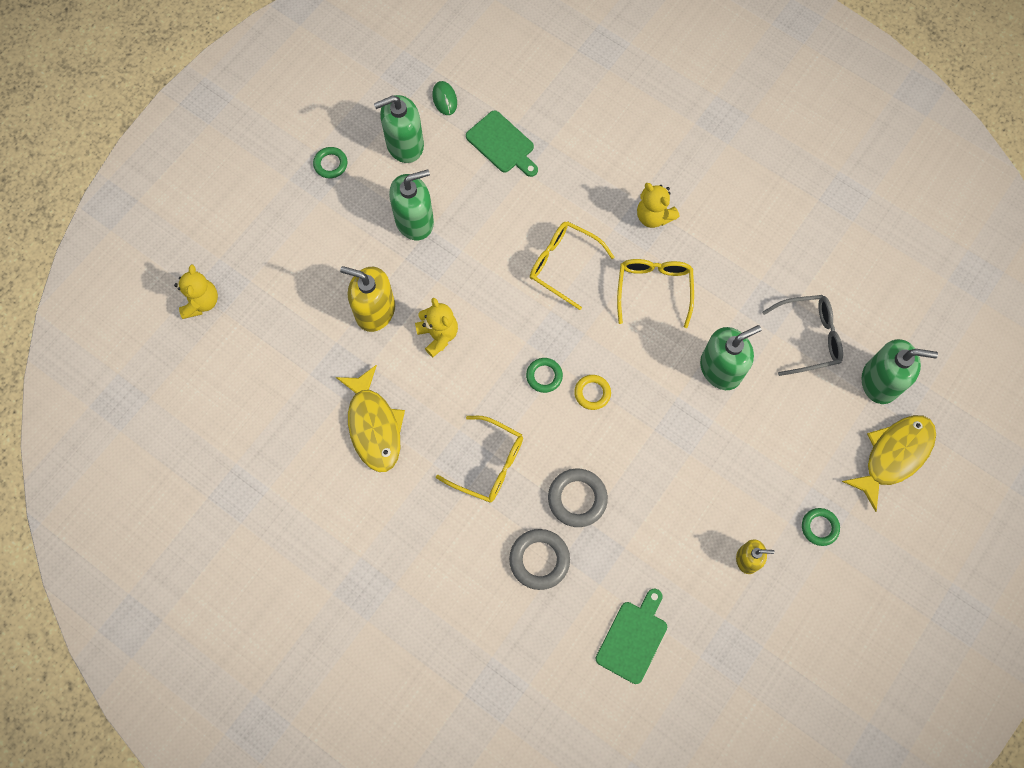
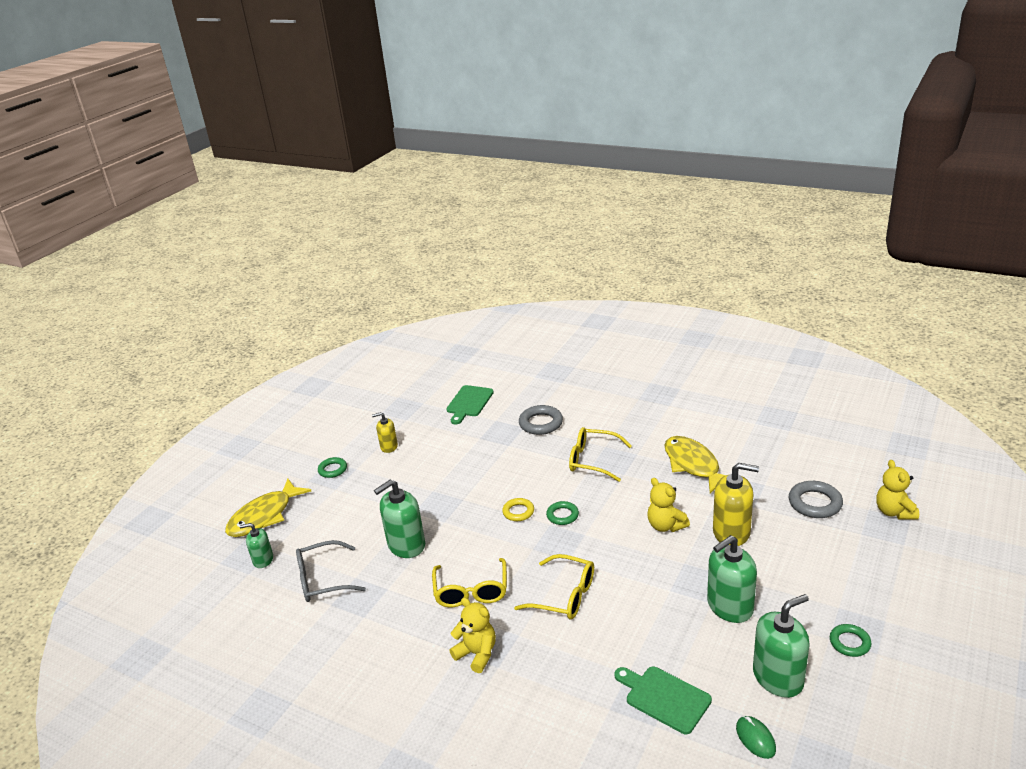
camera: 175 degrees right, 40 degrees down
grey ring [548,468,608,527] -> grey ring moved to [789,481,843,518]
green soap dispenser [862,339,938,404] -> green soap dispenser [240,523,273,568], size x0.57

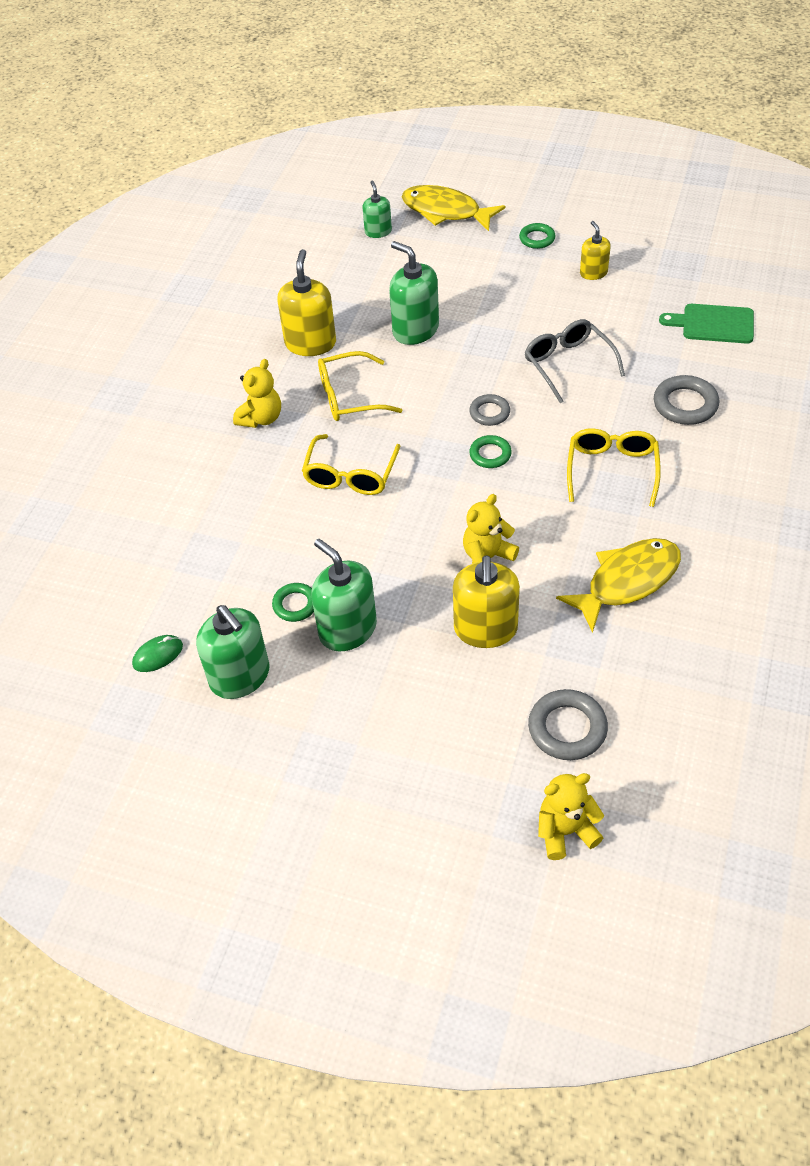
camera: 80 degrees right, 20 degrees up
grey glasses [296,540,366,602] -> grey glasses moved to [525,319,625,403]
yellow ring [502,498,534,521] -> grey ring [469,394,510,426]
green cutting board [615,667,712,734] -> none
green ring [830,624,871,657] -> green ring moved to [272,583,314,622]
none -> yellow soap dispenser [277,249,336,356]

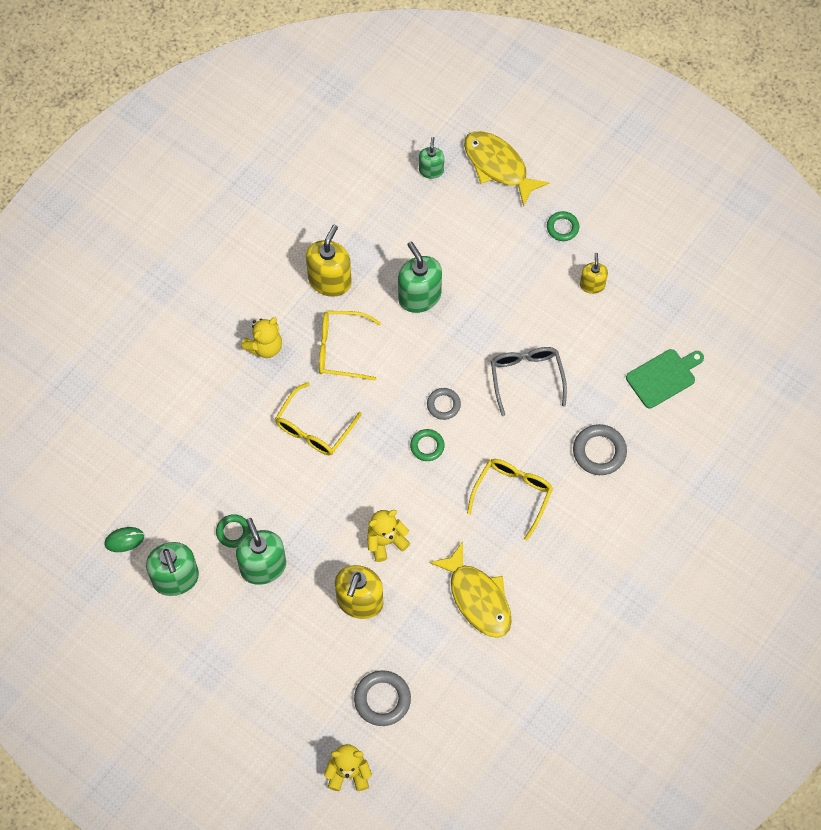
camera: 15 degrees right, 15 degrees up
yellow fish [556,538,681,633] -> yellow fish turned 75 degrees clockwise [429,542,512,638]
green cutting board [659,304,754,344] -> green cutting board turned 120 degrees clockwise [626,349,704,409]

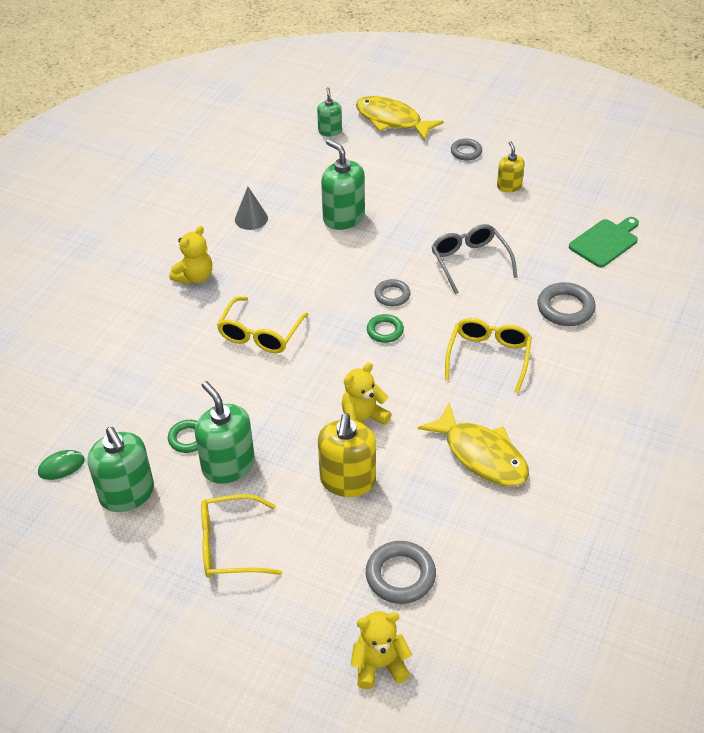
camera: 10 degrees left, 20 degrees down
yellow soap dispenser [306,225,352,297] -> grey cone [235,187,268,230]
yellow glasses [319,311,381,381] -> yellow glasses moved to [201,494,282,578]
green ring [547,211,579,241] -> grey ring [451,138,482,161]

